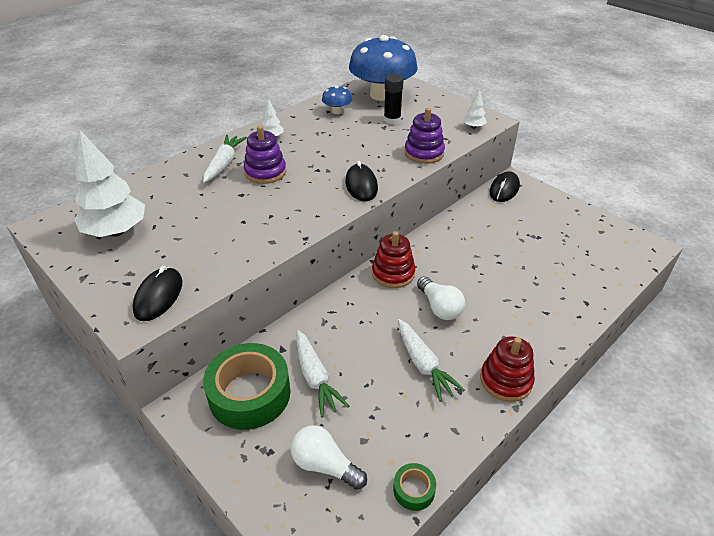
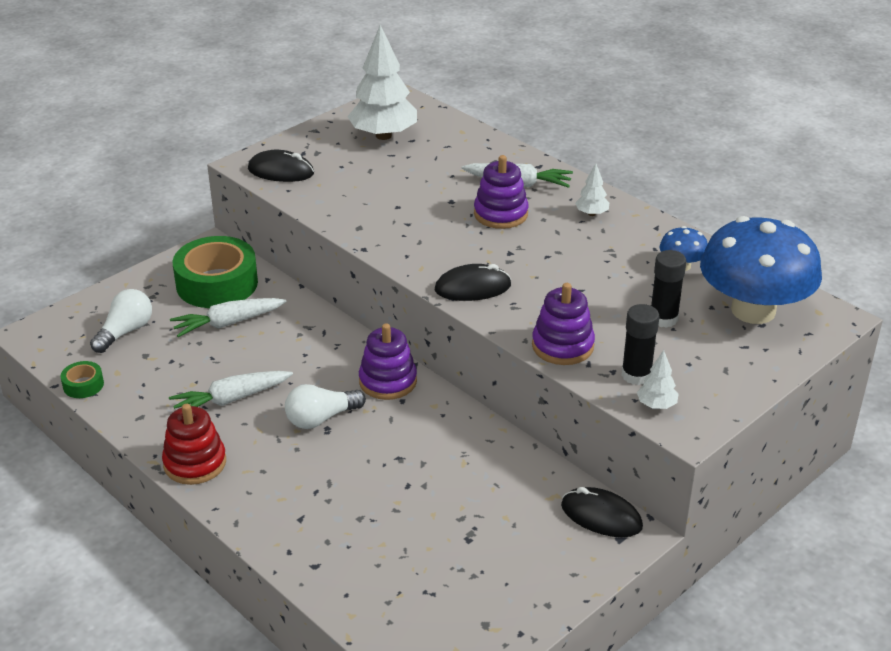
camera: 90 degrees right, 5 degrees down
red stacking toy [372,231,415,288] -> purple stacking toy [359,323,417,400]
none -> black glue stick [621,304,659,385]

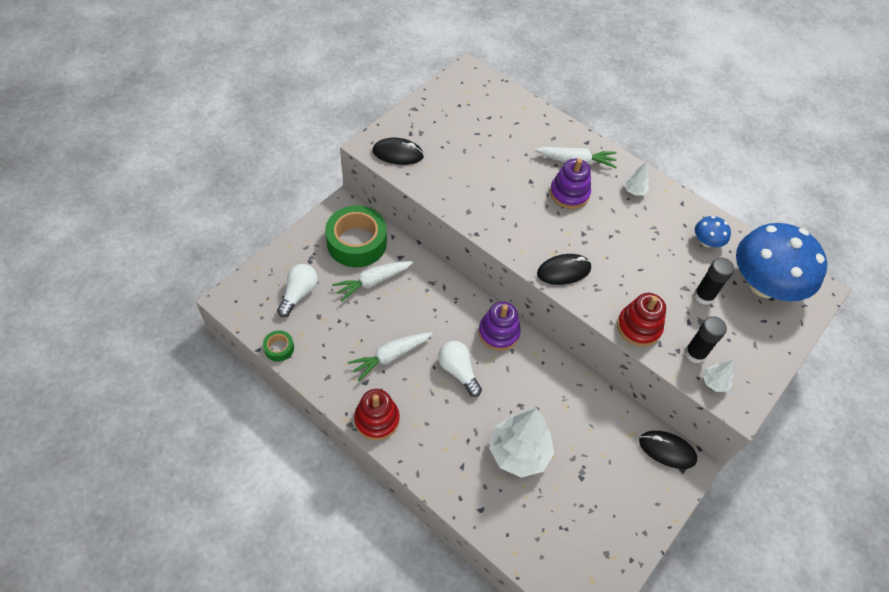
camera: 10 degrees left, 20 degrees up
white light bulb [285,384,366,429] -> white light bulb turned 90 degrees clockwise [438,341,482,397]
white tree [347,25,417,140] -> white tree moved to [489,408,554,478]
purple stacking toy [532,283,595,365] -> red stacking toy [617,293,666,347]

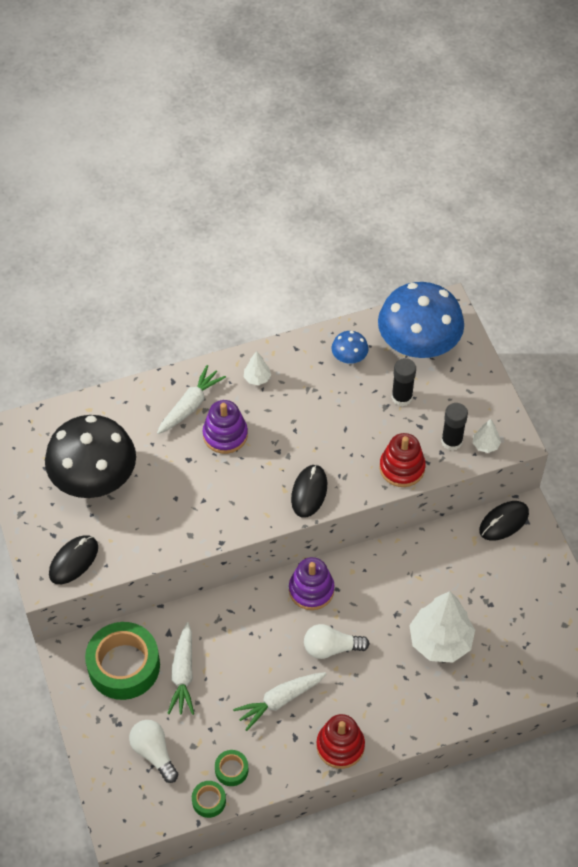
camera: 55 degrees left, 0 degrees up
white carrot [348,332,433,381] -> white carrot turned 60 degrees clockwise [233,672,326,731]
none -> black mushroom [45,415,136,498]
none -> green tape [215,750,248,786]

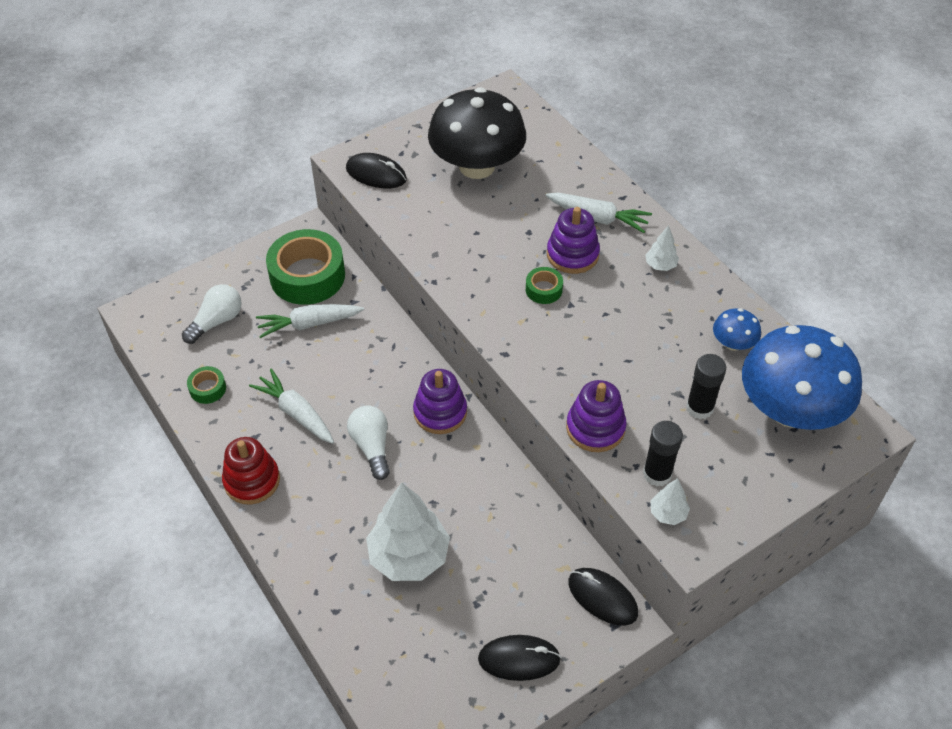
camera: 75 degrees right, 5 degrees down
green tape [192,781,226,818] -> green tape moved to [526,267,563,304]
black mouse [291,464,327,518] -> black mouse moved to [478,635,561,681]
red stacking toy [380,433,426,487] -> purple stacking toy [566,380,627,452]

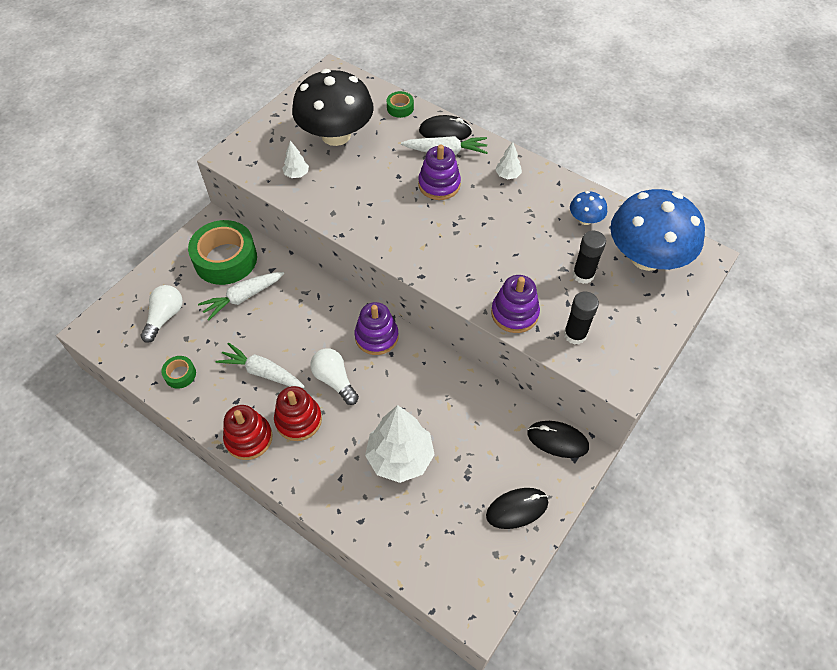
camera: 20 degrees left, 5 degrees up
black mouse [346,153,407,188] -> black mouse moved to [419,115,472,140]
green tape [526,267,563,304] -> green tape moved to [387,91,414,118]
white tree [651,478,690,525] -> white tree moved to [282,141,309,178]
none -> red stacking toy [274,386,322,441]

